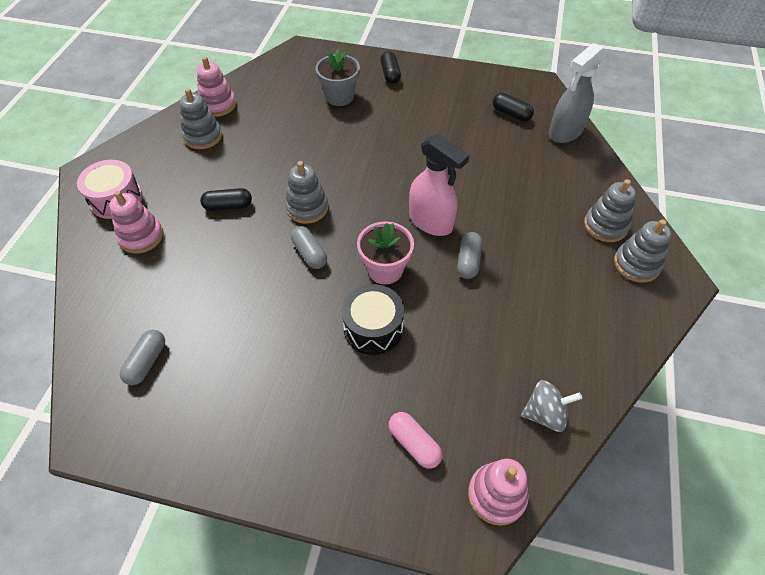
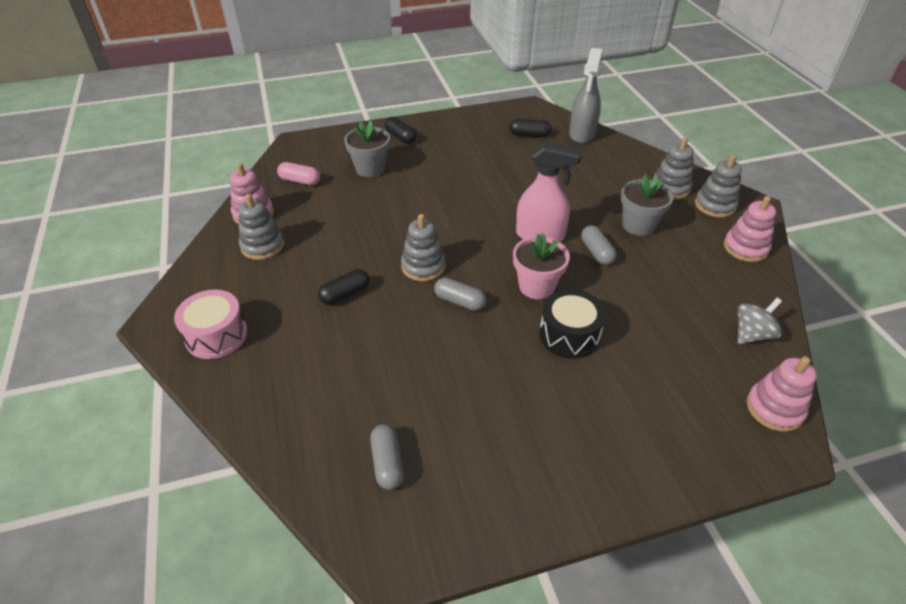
camera: 30 degrees left, 10 degrees down
pink stacking toy [109,191,163,254] -> pink stacking toy moved to [724,196,776,262]
pink capsule [389,412,442,469] -> pink capsule moved to [277,162,320,185]
none -> grey flower pot [621,174,674,236]

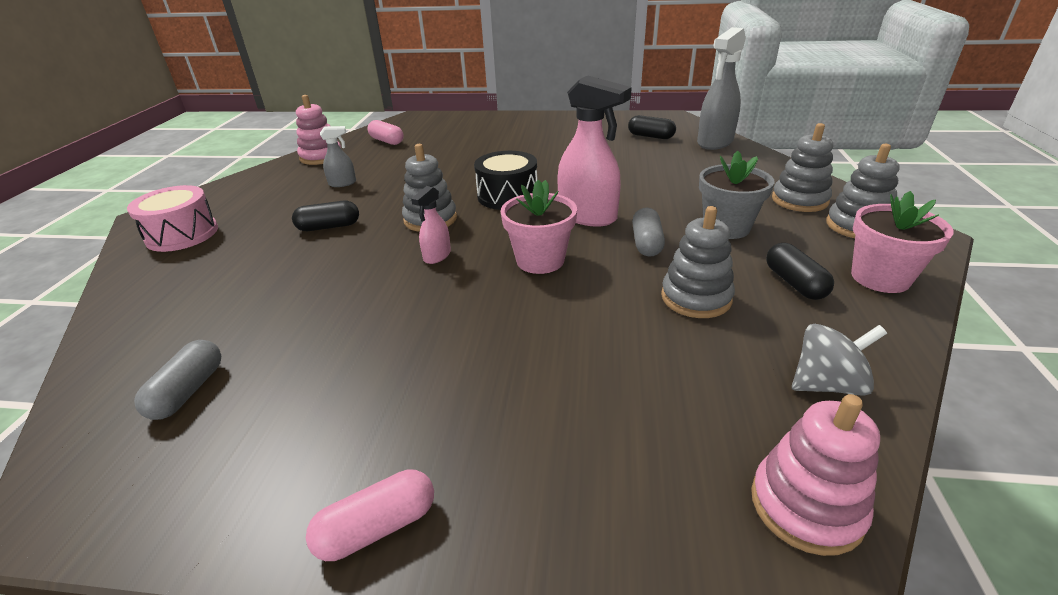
camera: 25 degrees right, 10 degrees down
grey stacking toy [239,194,284,260] -> grey stacking toy moved to [661,206,735,318]
grey flower pot [344,121,390,177] -> none
black capsule [385,117,416,144] -> black capsule moved to [766,243,834,300]
grey capsule [434,278,486,311] -> pink spray bottle [411,186,451,264]
black drum [539,289,606,359] -> black drum moved to [474,151,538,210]
pink stacking toy [724,196,776,262] -> pink flower pot [851,191,953,293]
none -> pink capsule [306,469,434,561]
none -> grey spray bottle [320,126,356,187]

